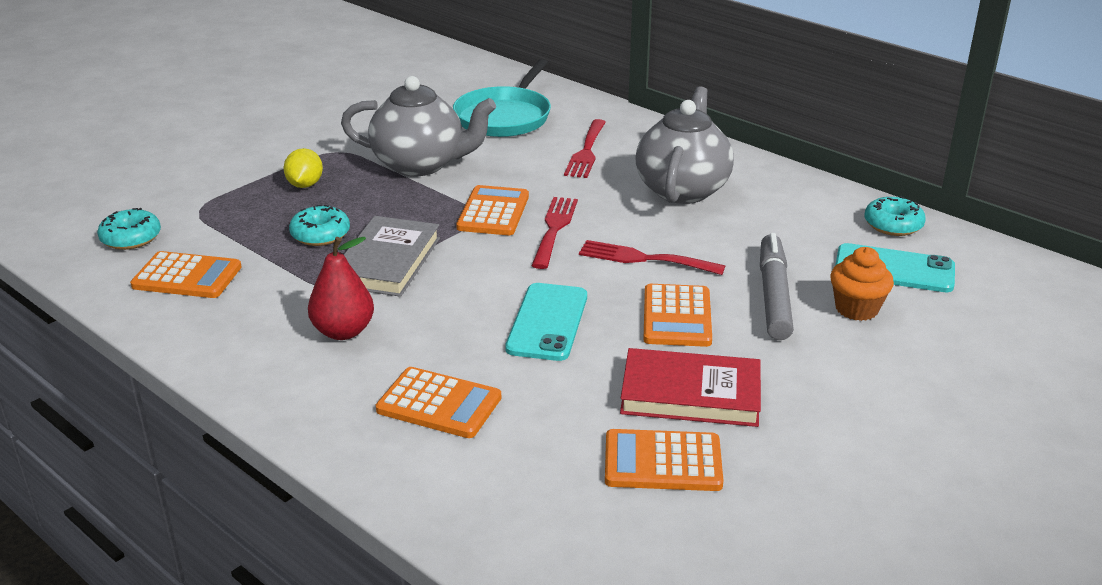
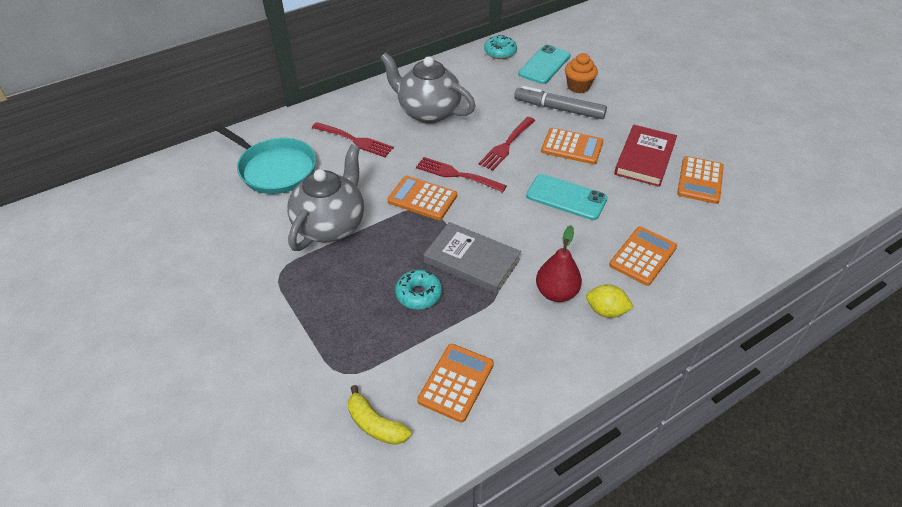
camera: 75 degrees left, 15 degrees up
turquoise donut [97,208,161,250] -> yellow banana [348,385,411,445]
yellow lemon [284,148,323,188] -> yellow lemon moved to [586,284,634,318]

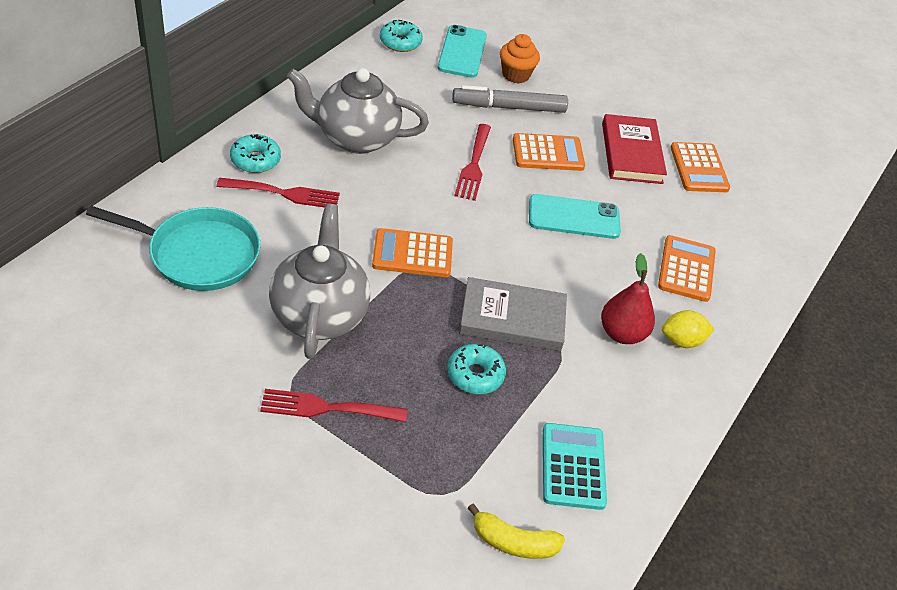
camera: 30 degrees left, 0 degrees up
red fork [416,157,507,192] -> red fork moved to [260,389,407,422]
orange calculator [417,344,494,422] -> turquoise calculator [543,423,607,510]
none -> turquoise donut [230,134,281,173]

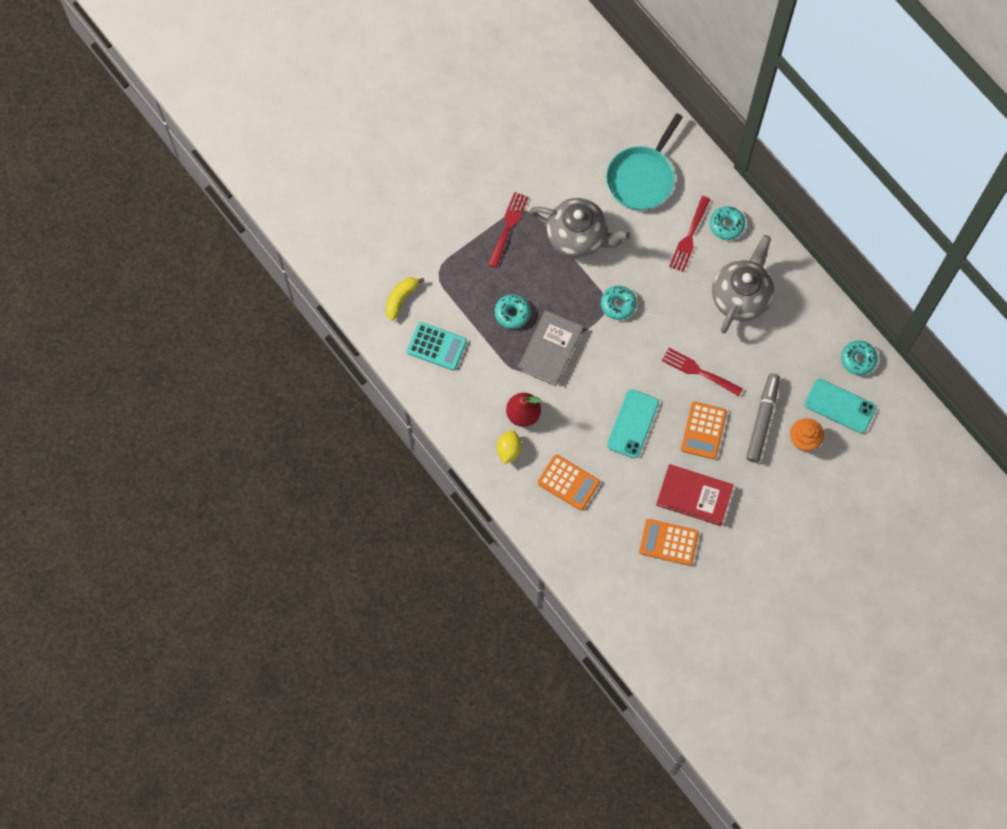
camera: 115 degrees right, 25 degrees up
orange calculator [372,228,453,277] -> turquoise donut [601,286,637,320]

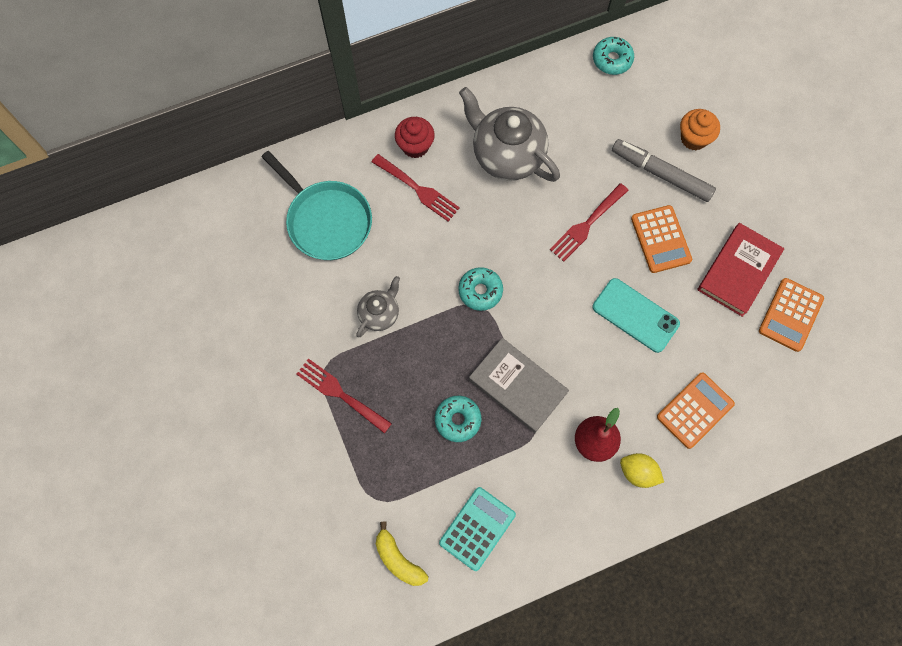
camera: 75 degrees left, 0 degrees up
grey teapot [529,198,630,258] -> grey teapot [356,276,400,337], size x0.53
orange calculator [681,402,727,459] -> orange calculator turned 45 degrees clockwise [631,205,692,273]
turquoise donut [710,206,745,240] -> red cupcake [395,117,435,158]
turquoise phone [805,379,876,433] -> none

